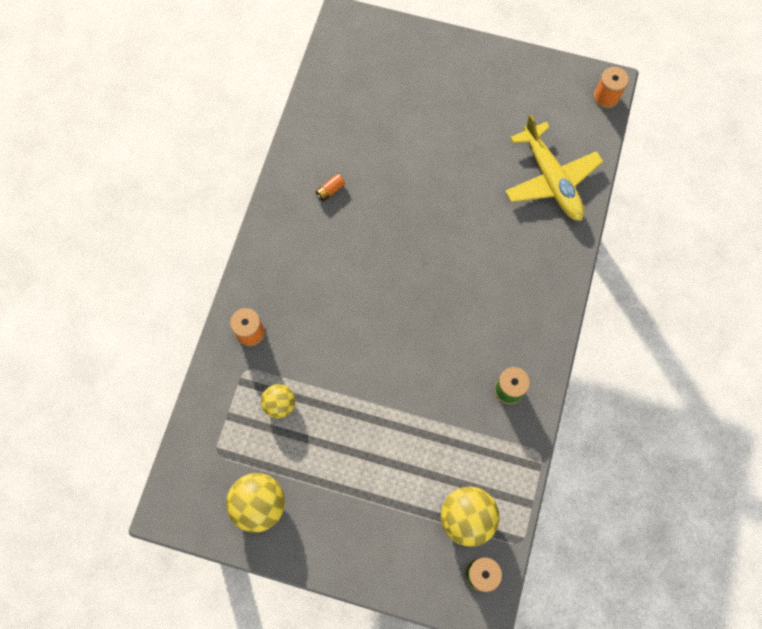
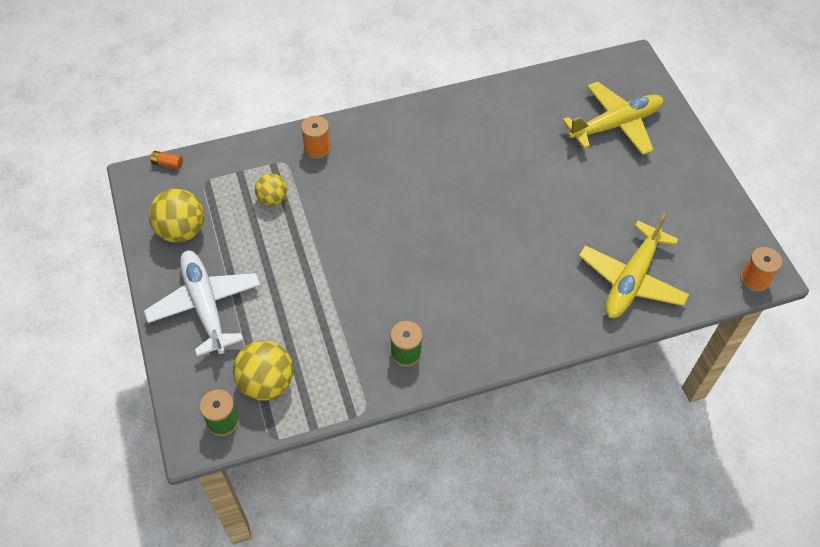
camera: 55 degrees right, 15 degrees down
orange battery [315,174,345,202] -> orange battery moved to [150,151,183,169]
none -> white plane [144,250,260,356]
none -> yellow plane [562,81,663,155]

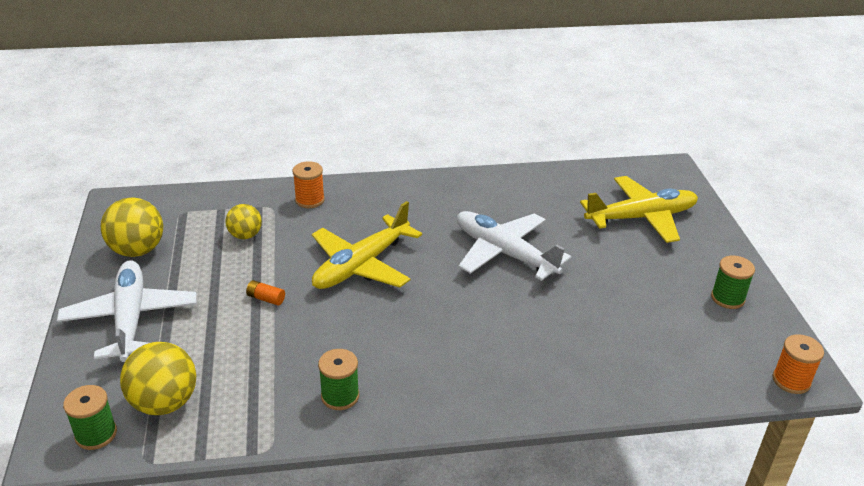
camera: 10 degrees right, 20 degrees down
orange battery [150,151,183,169] -> orange battery moved to [246,280,285,306]
yellow plane [579,213,689,318] -> yellow plane moved to [312,201,422,289]
none -> white plane [457,211,571,281]
none -> green spool [711,256,755,309]

